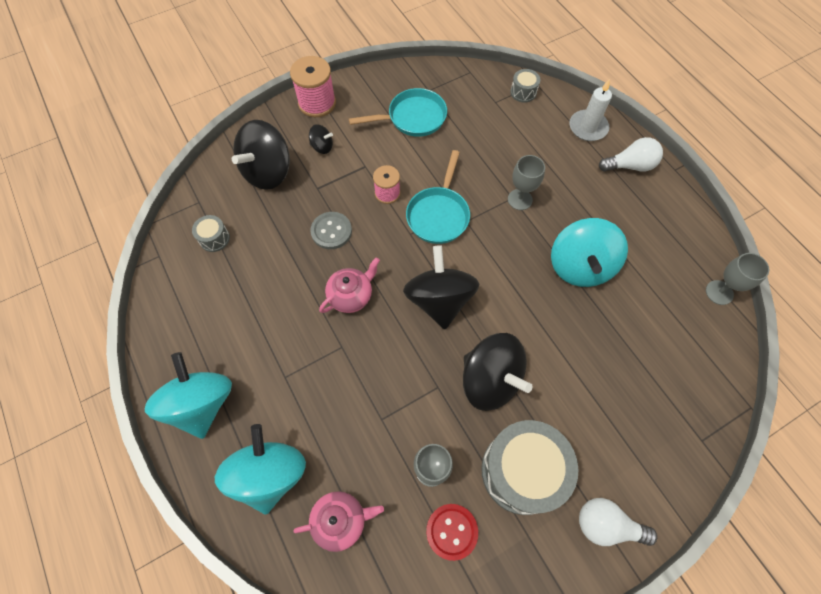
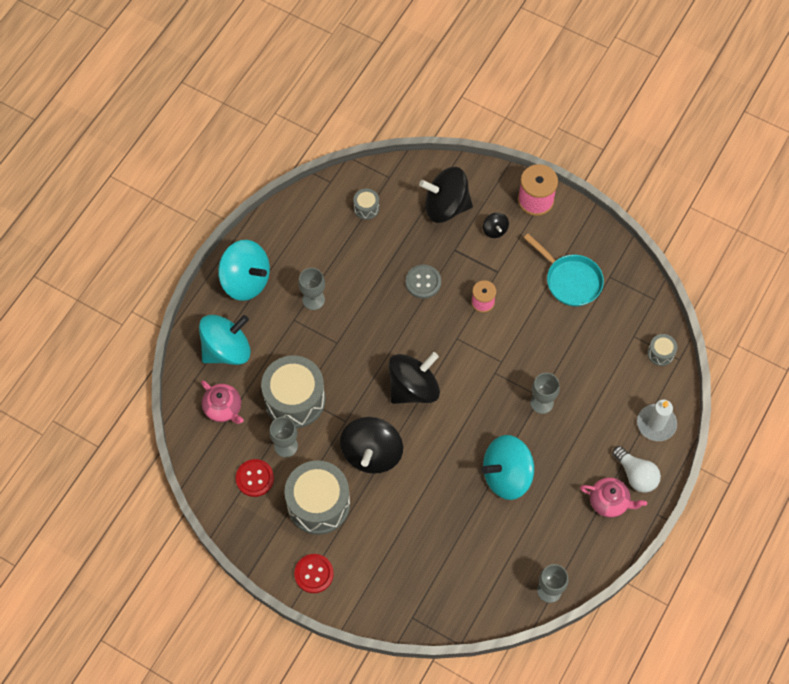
camera: 60 degrees right, 0 degrees up
turquoise spinning top [145,352,232,439] -> turquoise spinning top turned 75 degrees clockwise [218,240,270,301]
pink teapot [319,257,380,313] -> pink teapot moved to [580,478,647,517]
turquoise pan [406,150,470,244] -> none
white light bulb [579,498,657,546] -> red button [294,554,334,593]
none -> grey drum [261,356,325,428]
none -> grey goblet [298,268,325,310]

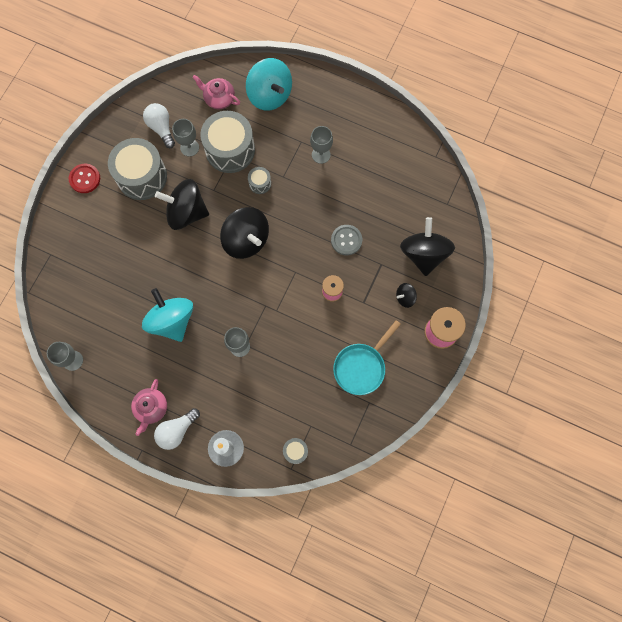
camera: 85 degrees right, 10 degrees up
pink teapot [201,380,244,424] -> pink teapot turned 75 degrees clockwise [192,75,240,109]
turquoise spinning top [218,240,270,301] -> none
red button [236,459,274,497] -> white light bulb [143,103,175,148]
grey drum [353,189,379,220] -> grey drum moved to [248,167,271,194]

